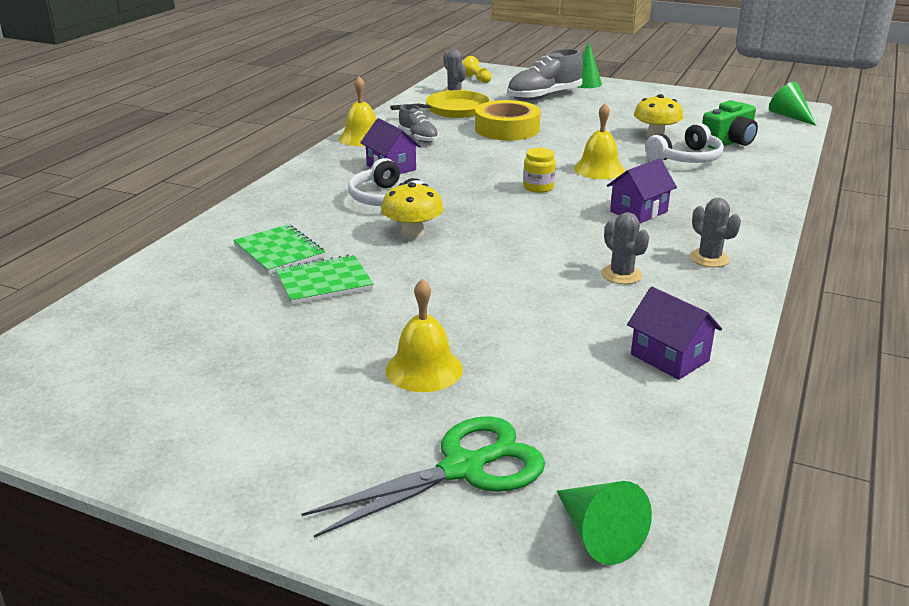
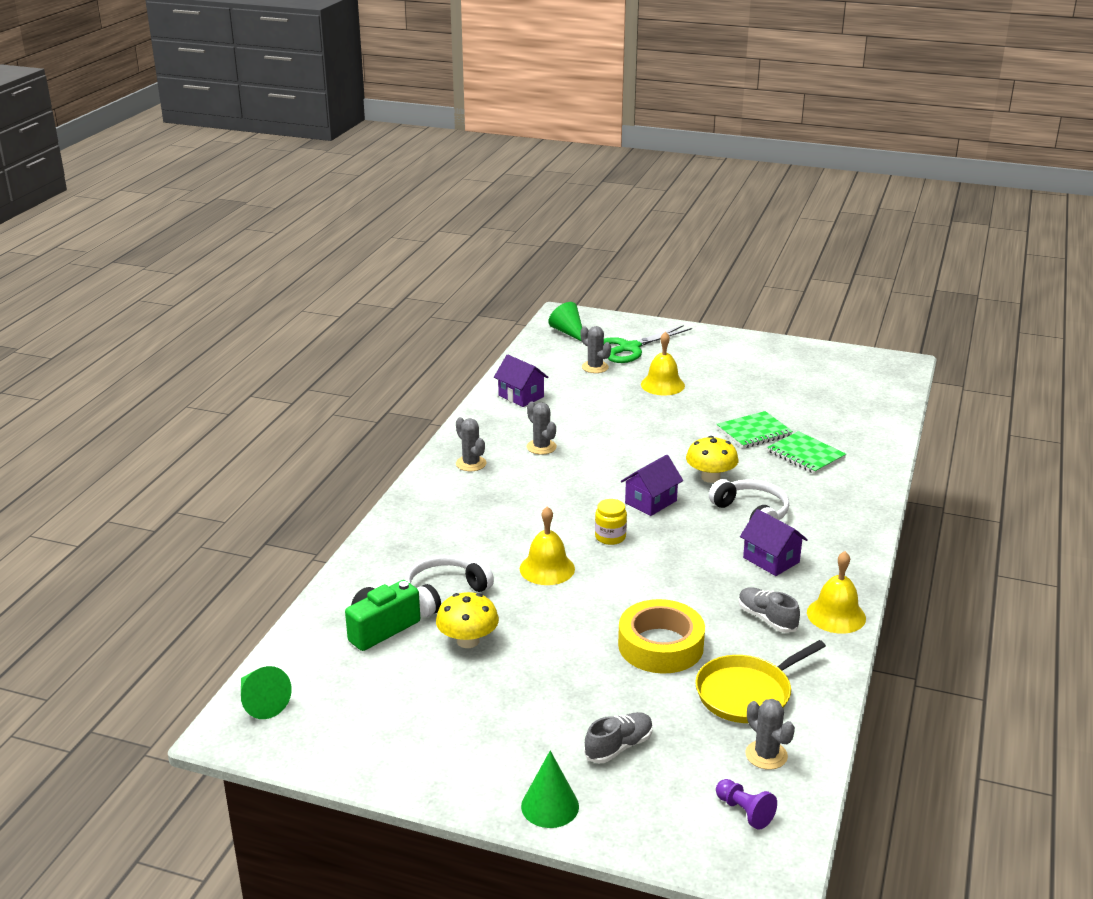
camera: 175 degrees right, 0 degrees up
yellow pawn [462,56,492,83] -> purple pawn [716,779,777,830]
grey shoe [507,49,583,101] -> grey shoe [584,712,653,763], size x0.59
purple house [607,158,677,223] -> purple house moved to [621,455,683,516]
none -> grey cactus [581,326,611,373]

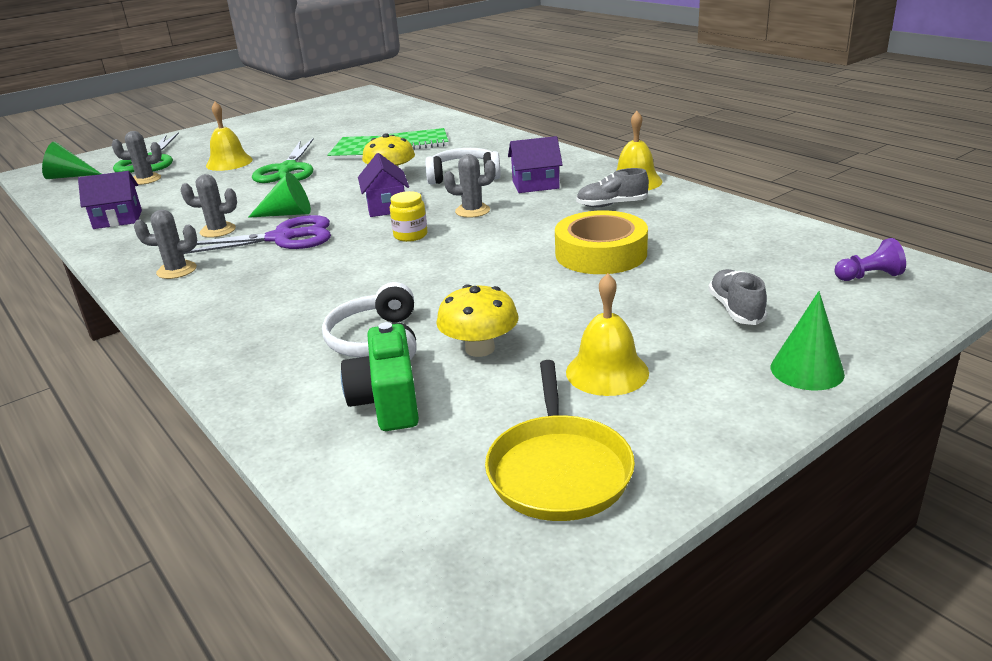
camera: 55 degrees left, 0 degrees up
green cone [241,666,292,719] -> green cone moved to [248,172,311,218]
yellow bell [520,506,575,585] -> yellow bell moved to [566,273,649,396]
yellow pan [695,640,826,723] -> yellow pan moved to [485,360,635,521]
grey cactus [745,699,795,770] -> grey cactus moved to [444,154,496,218]
none -> purple scissors [183,215,331,254]
none -> green scissors [252,138,314,183]

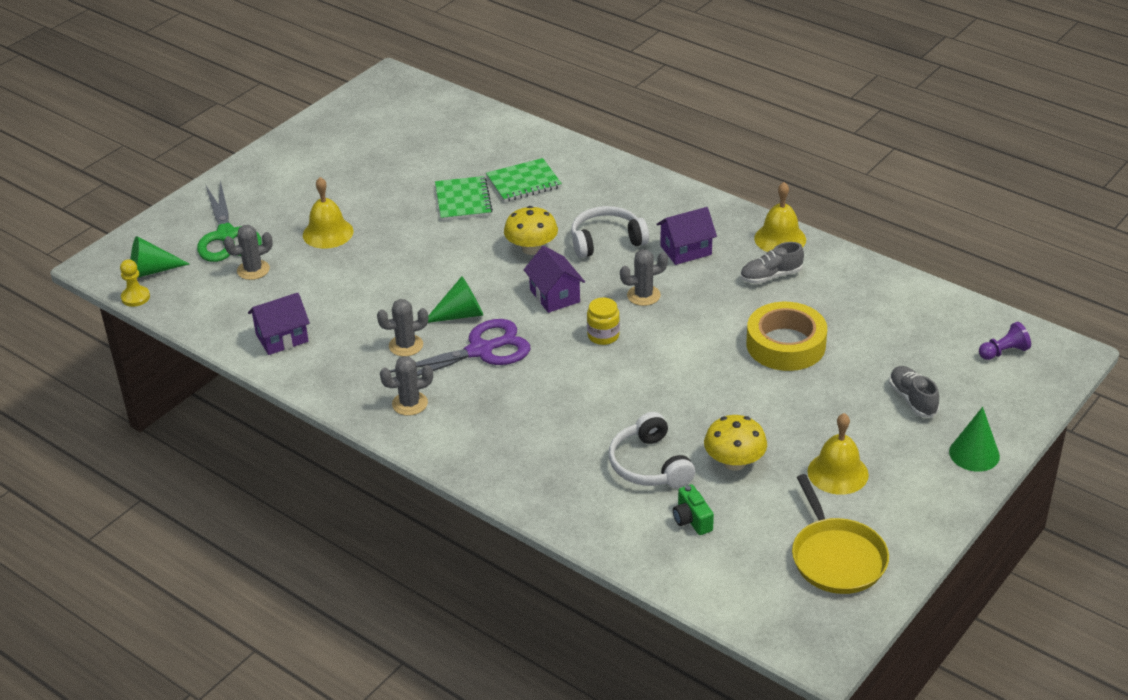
camera: 15 degrees left, 10 degrees up
green scissors [252,138,314,183] -> none
green camera [341,322,419,431] -> green camera [673,484,714,535], size x0.60
none -> yellow pawn [120,259,150,307]

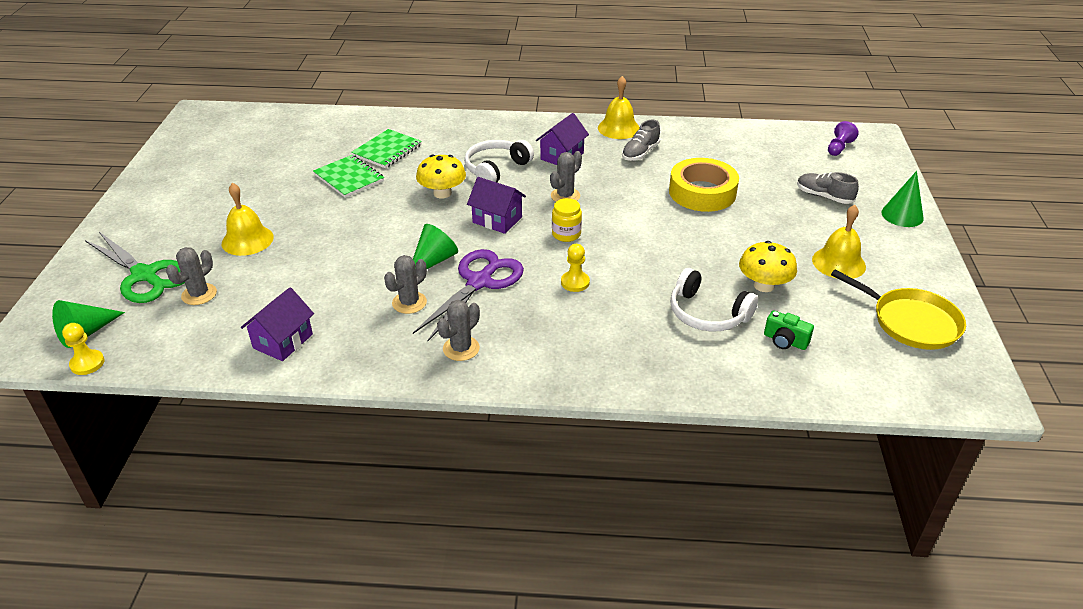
camera: 35 degrees left, 0 degrees up
none -> yellow pawn [561,244,590,292]

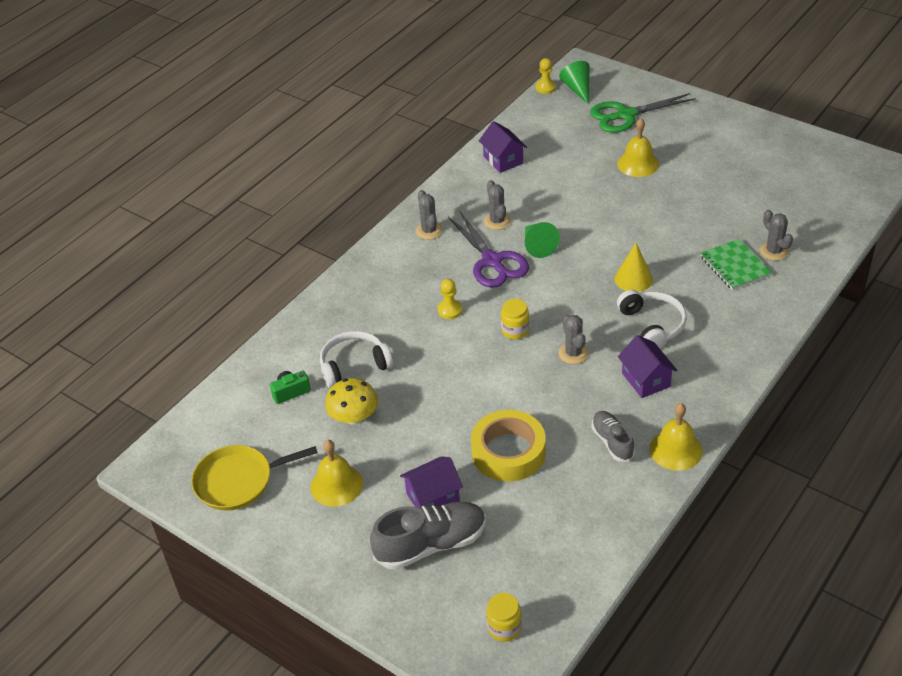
camera: 125 degrees right, 5 degrees up
grey cactus [166,247,217,305] -> grey cactus moved to [760,210,793,261]
green notebook [313,155,384,198] -> none
yellow mushroom [416,155,466,199] -> yellow cone [615,243,653,292]
purple house [467,177,526,234] -> purple house moved to [400,456,463,507]
grey shoe [797,172,859,204] -> grey shoe [370,502,486,570], size x1.70
purple pawn [828,121,859,156] -> yellow jar [486,593,522,642]
green cone [881,171,924,227] -> none

